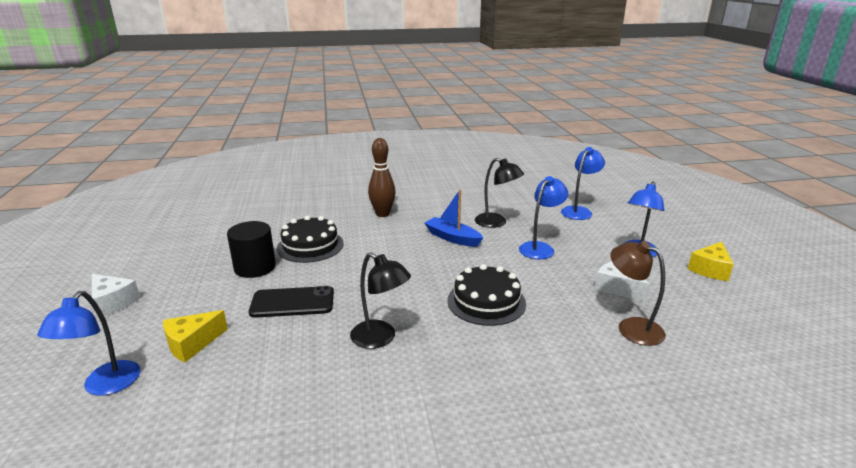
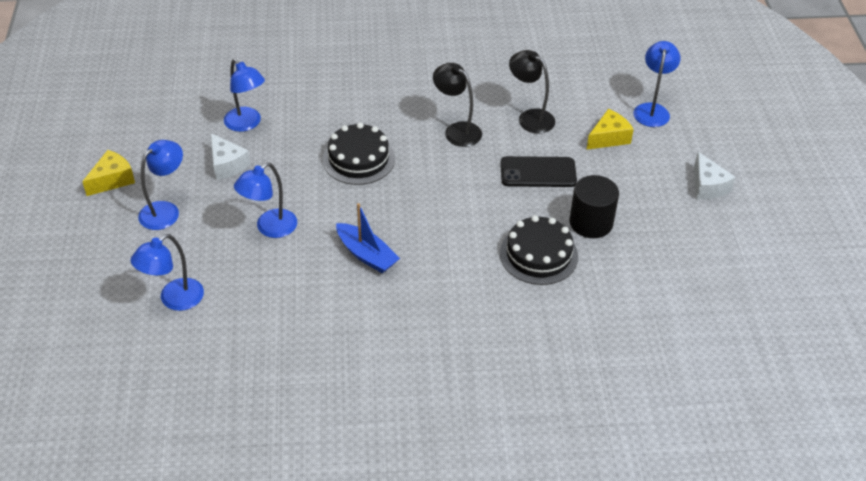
camera: 175 degrees left, 20 degrees up
white cheese [92,274,140,318] -> white cheese turned 150 degrees counterclockwise [694,152,736,200]
brown bowling pin [368,138,395,217] -> none
black lamp [475,158,524,228] -> black lamp moved to [509,50,555,133]
brown lamp [611,241,666,346] -> blue lamp [224,59,265,132]

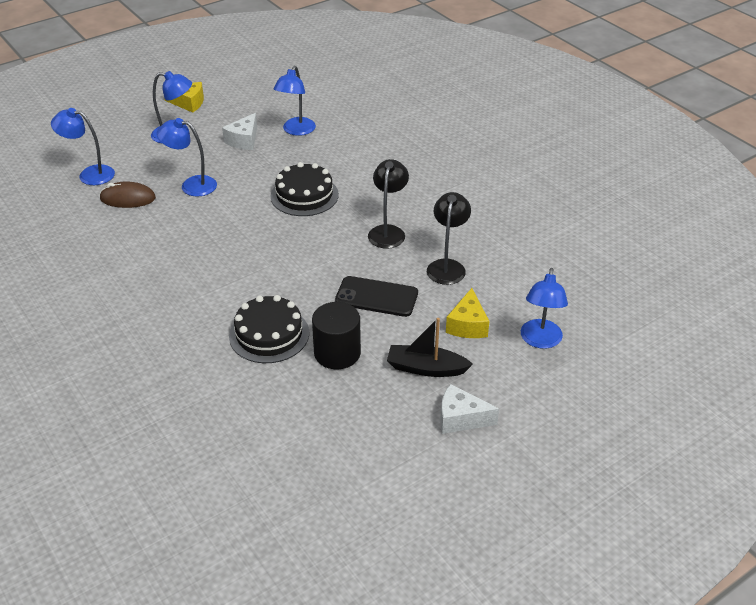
camera: 60 degrees right, 5 degrees down
blue boat [336,203,400,273] -> none
black phone [501,156,577,187] -> black phone turned 45 degrees counterclockwise [335,276,418,317]
yellow cheese [586,109,634,150] -> yellow cheese turned 75 degrees clockwise [446,288,489,338]
blue lamp [633,41,681,127] -> blue lamp turned 120 degrees clockwise [521,268,568,349]
white cheese [694,152,736,200] -> white cheese turned 60 degrees clockwise [440,384,499,434]
none -> brown mouse [99,181,156,208]
none -> black boat [387,318,473,377]

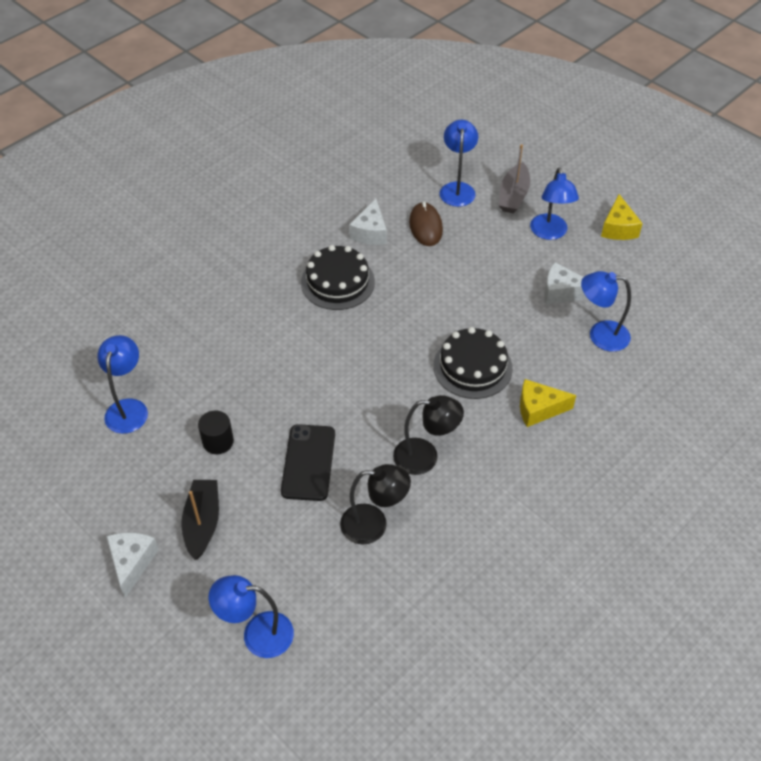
camera: 80 degrees right, 10 degrees up
blue lamp [157,118,217,197] -> blue lamp moved to [97,335,148,434]
black cake [229,295,309,363] -> black cake moved to [301,245,375,310]
black cylinder [312,302,361,369] -> black cylinder [198,410,234,454], size x0.65
yellow cheese [446,288,489,338] -> yellow cheese moved to [520,379,576,427]
none -> white cheese [349,199,387,245]
none -> grey boat [499,144,530,213]

